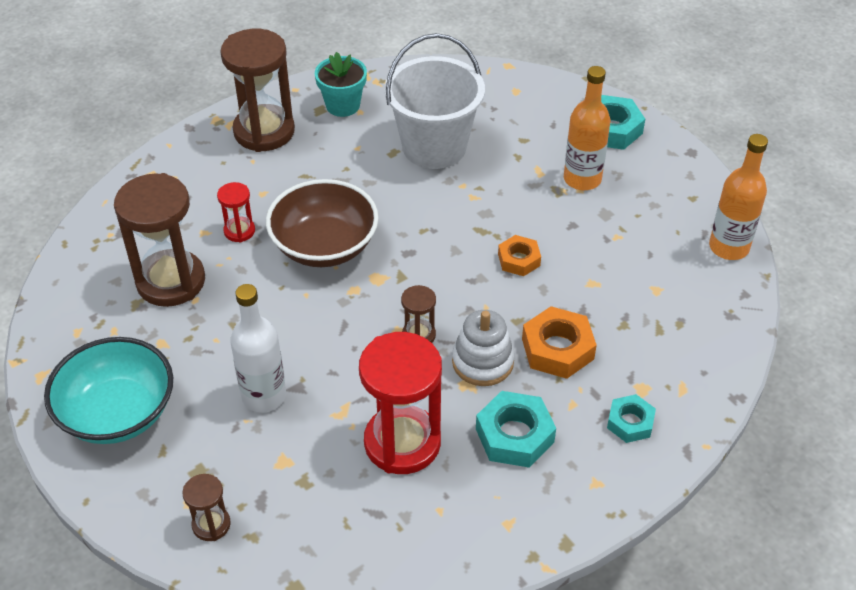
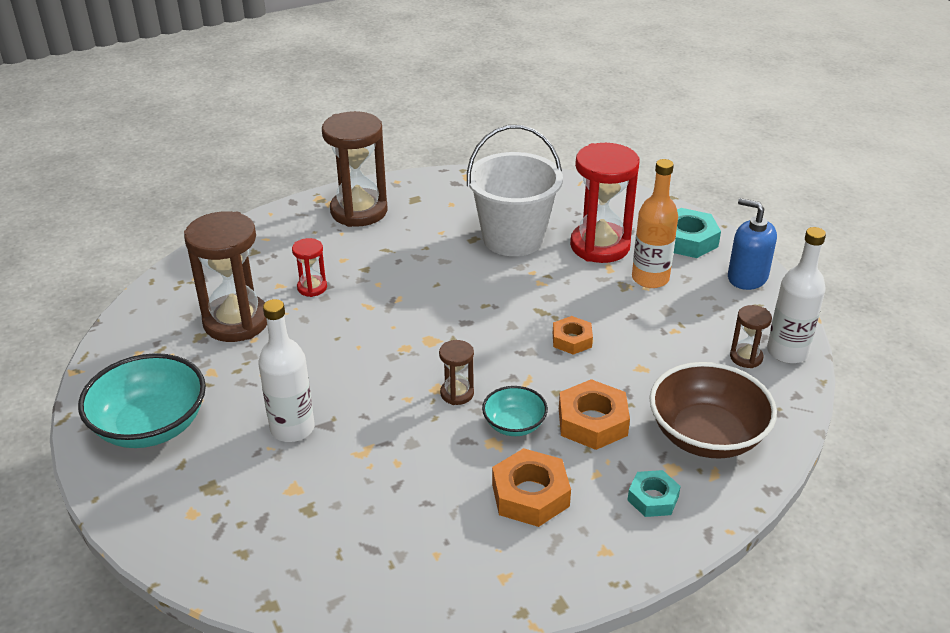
camera: 10 degrees right, 10 degrees down
brown hourglass [182,474,231,541] -> brown hourglass moved to [730,305,772,368]
brown bowl [266,179,379,267] -> brown bowl moved to [649,362,777,459]
turquoise flower pot [315,52,367,117] -> none
red hourglass [359,332,442,474] -> red hourglass moved to [570,143,640,263]
white stacking toy [452,310,515,386] -> turquoise bowl [482,386,548,436]
turquoise nut [476,391,556,468] -> orange nut [492,448,571,527]
orange bottle [709,134,768,260] -> white bottle [767,227,826,364]
none -> blue soap dispenser [728,198,777,290]

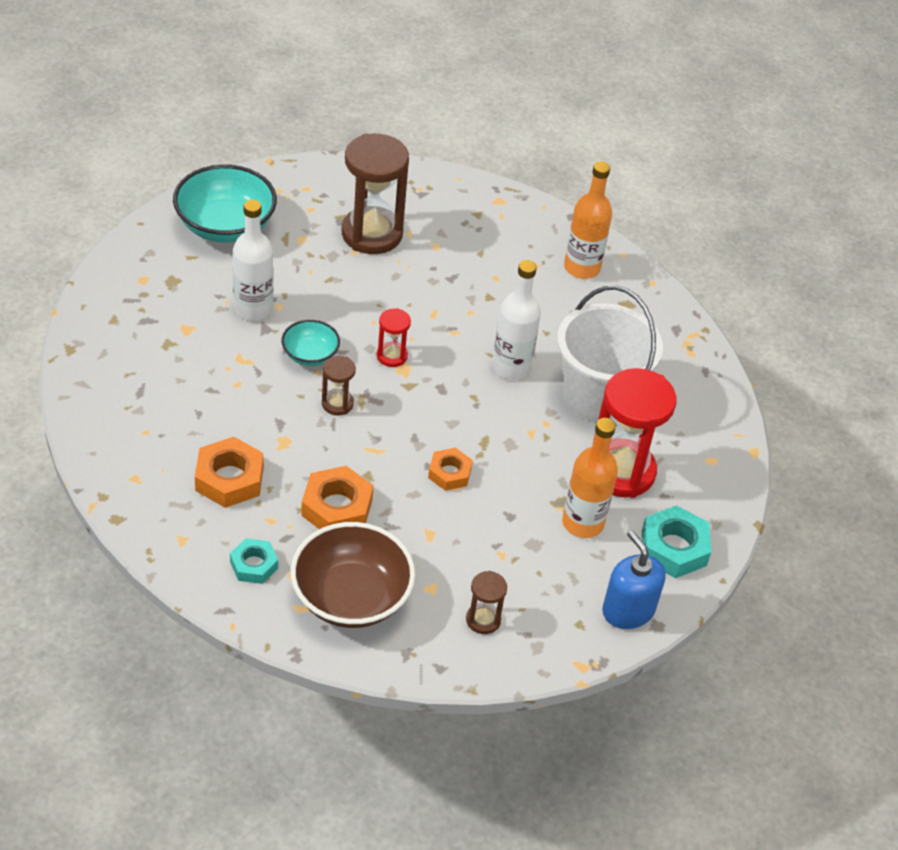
camera: 65 degrees right, 10 degrees up
red hourglass [292,238,327,297] -> red hourglass moved to [377,308,411,367]
brown hourglass [322,111,388,227] -> orange bottle [564,162,612,279]
turquoise bowl [482,386,548,436] -> turquoise bowl moved to [281,320,340,366]
blue soap dispenser [728,198,777,290] -> blue soap dispenser turned 45 degrees counterclockwise [602,530,666,629]
white bottle [767,227,826,364] -> white bottle moved to [492,260,541,380]

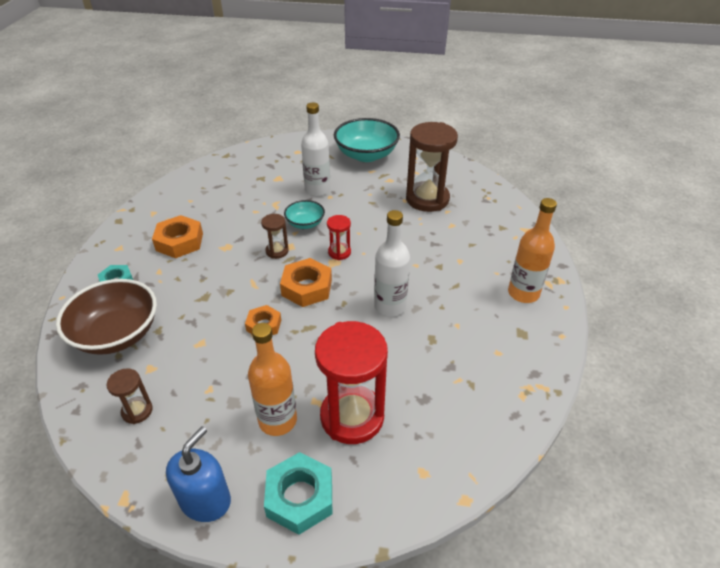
camera: 60 degrees right, 5 degrees down
orange nut [301,466,374,529] -> orange nut moved to [280,258,332,307]
white bucket [557,286,663,422] -> none

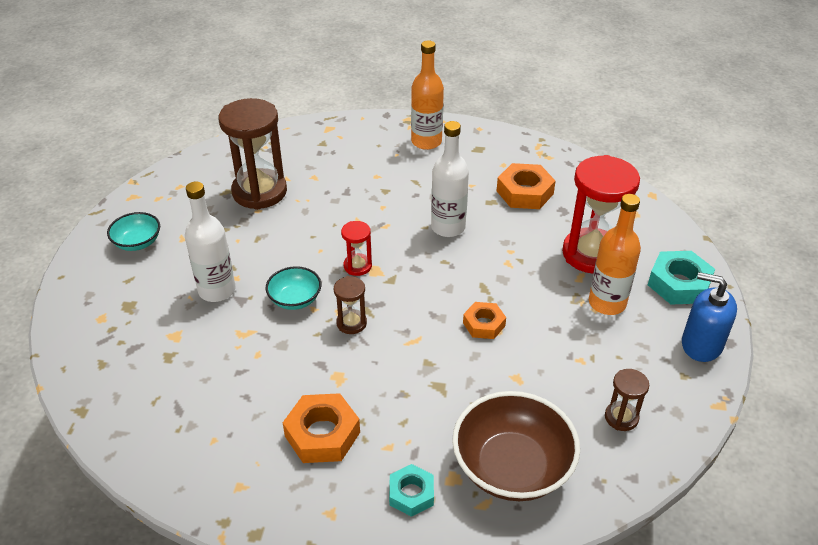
camera: 90 degrees left, 0 degrees up
orange nut [280,258,332,307] -> orange nut moved to [497,163,556,209]
turquoise bowl [334,118,400,162] -> turquoise bowl [107,212,160,251], size x0.53

